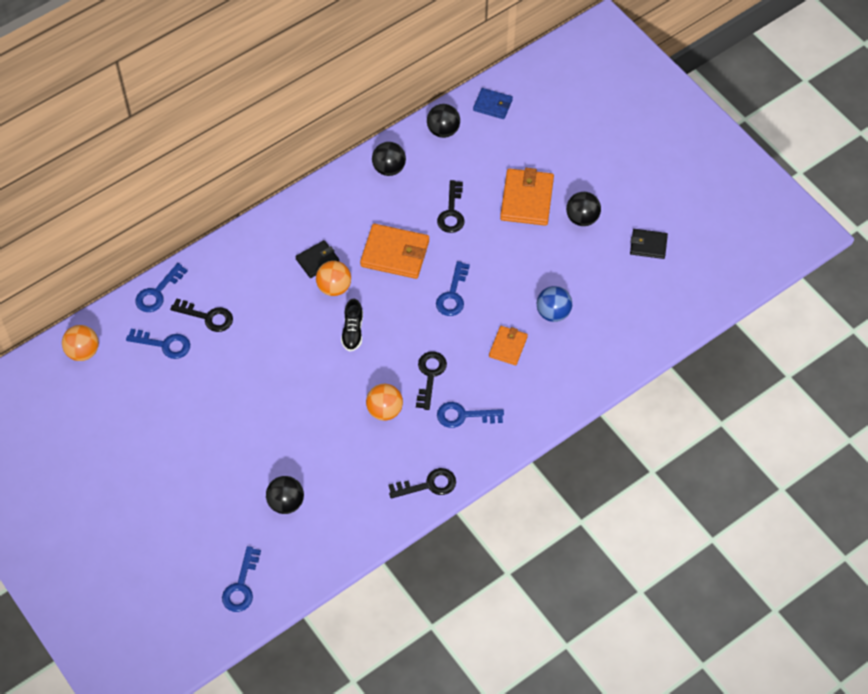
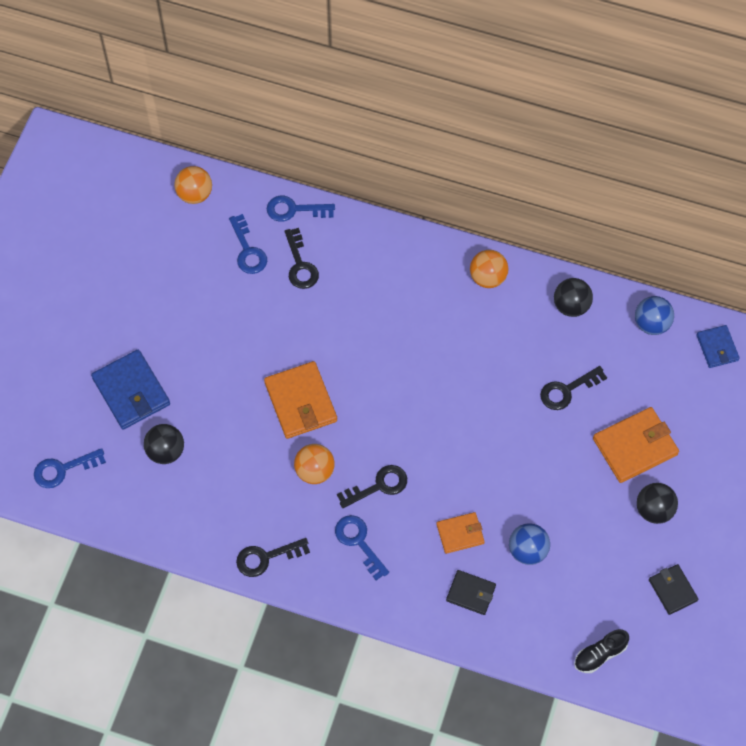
camera: 55 degrees right, 5 degrees up
black wallet [295,240,340,278] -> black wallet moved to [446,570,496,615]
orange ball [316,261,351,296] -> orange ball moved to [470,250,508,288]
black shoe [341,299,363,351] -> black shoe moved to [574,629,629,673]
orange wallet [360,223,429,279] -> orange wallet moved to [264,361,337,439]
black key [388,468,456,498] -> black key turned 120 degrees clockwise [236,538,310,577]
black ball [427,104,460,138] -> blue ball [635,296,674,335]
blue key [436,261,470,316] -> none
none -> blue wallet [91,350,170,430]

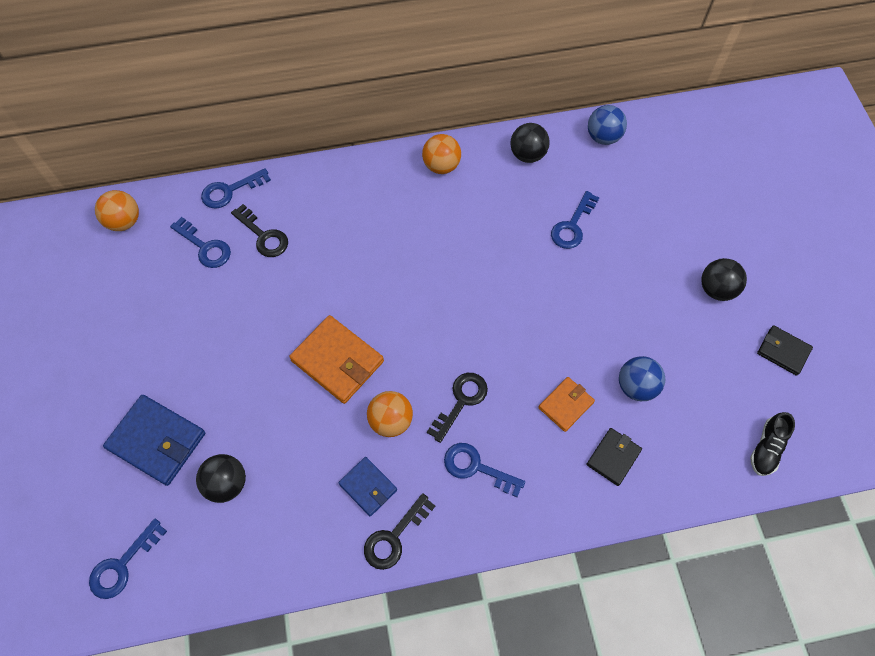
camera: 30 degrees left, 0 degrees up
black wallet [446,570,496,615] -> black wallet turned 45 degrees counterclockwise [586,428,642,486]
black key [540,366,607,410] -> blue key [551,191,599,249]
orange wallet [593,407,679,483] -> none
blue wallet [696,325,740,368] -> blue wallet moved to [338,457,397,516]

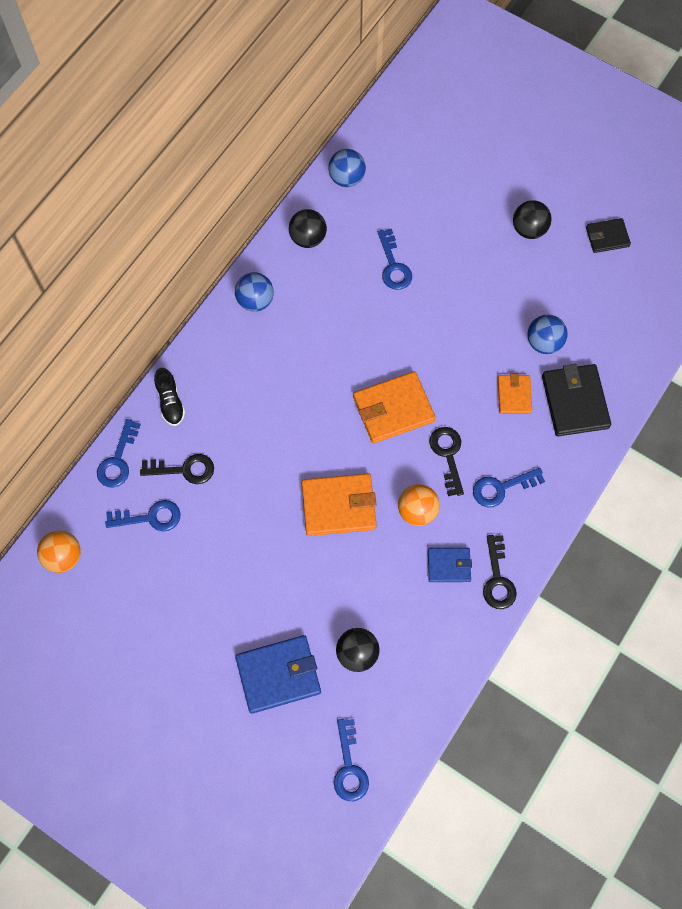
camera: 45 degrees left, 5 degrees up
orange ball [422,134,461,174] -> blue ball [235,272,274,312]
black wallet [586,428,642,486] -> black wallet [542,364,611,436], size x1.70
black shoe [750,412,795,476] -> black shoe moved to [154,368,185,426]
none -> orange wallet [353,371,436,443]

